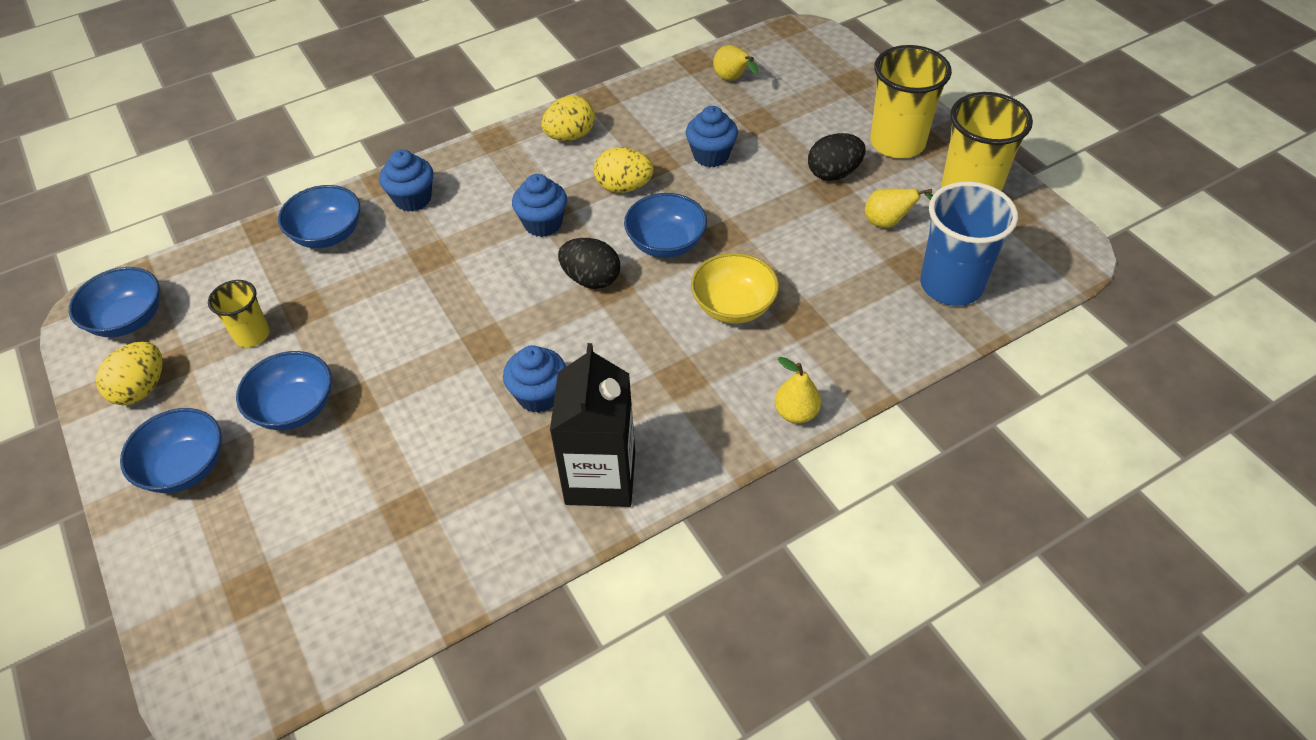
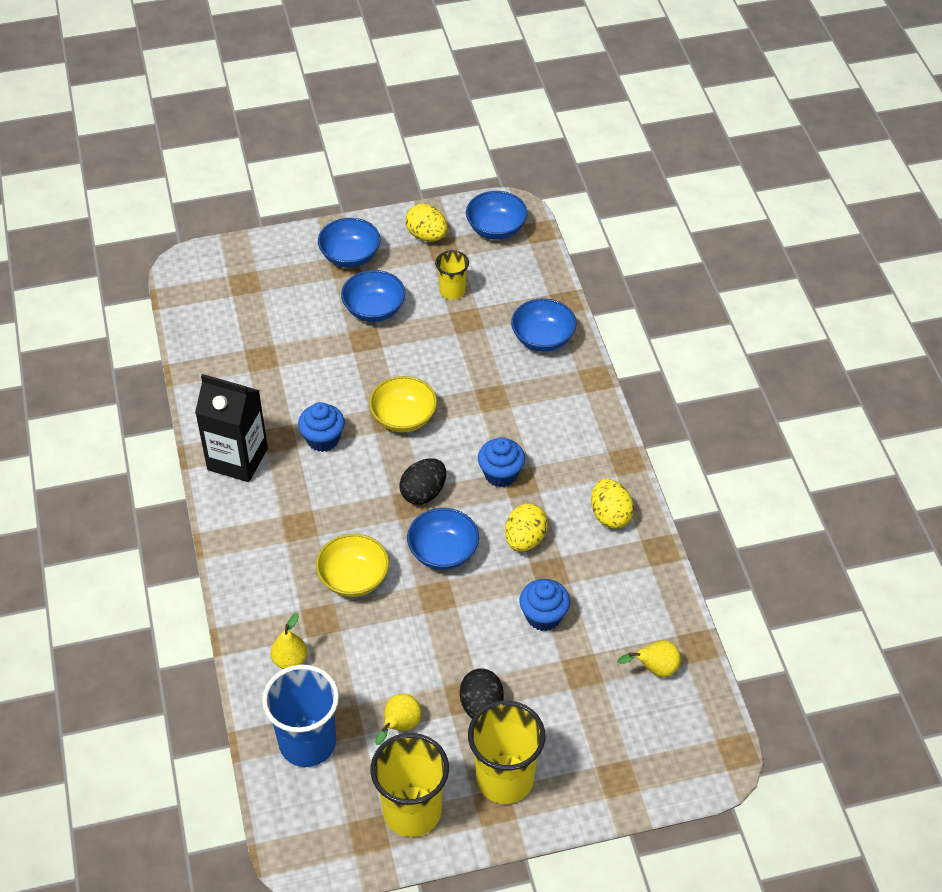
camera: 105 degrees right, 0 degrees up
blue cupcake [379,149,433,212] -> none
yellow pear [775,357,821,424] -> yellow pear moved to [271,613,308,669]
none -> yellow bowl [369,376,437,433]

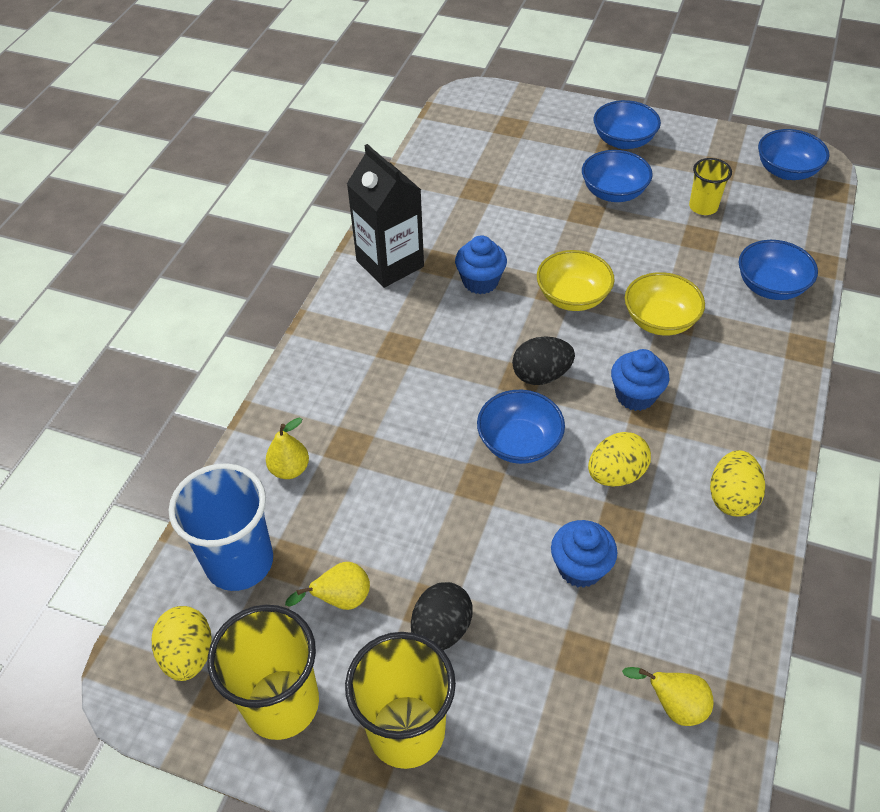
camera: 35 degrees right, 0 degrees up
yellow bowl [316,534,389,597] -> yellow bowl moved to [625,272,705,336]
yellow egg [406,204,448,242] -> yellow egg moved to [152,606,212,681]

